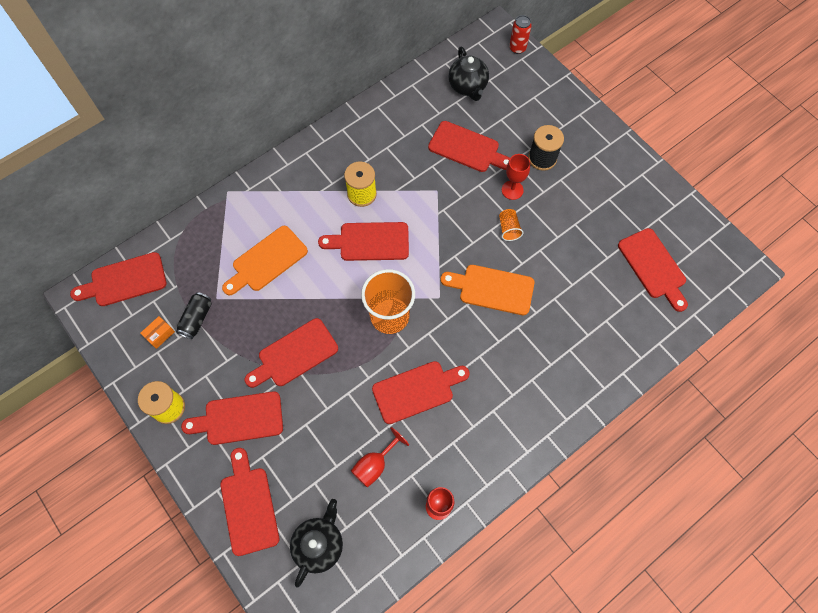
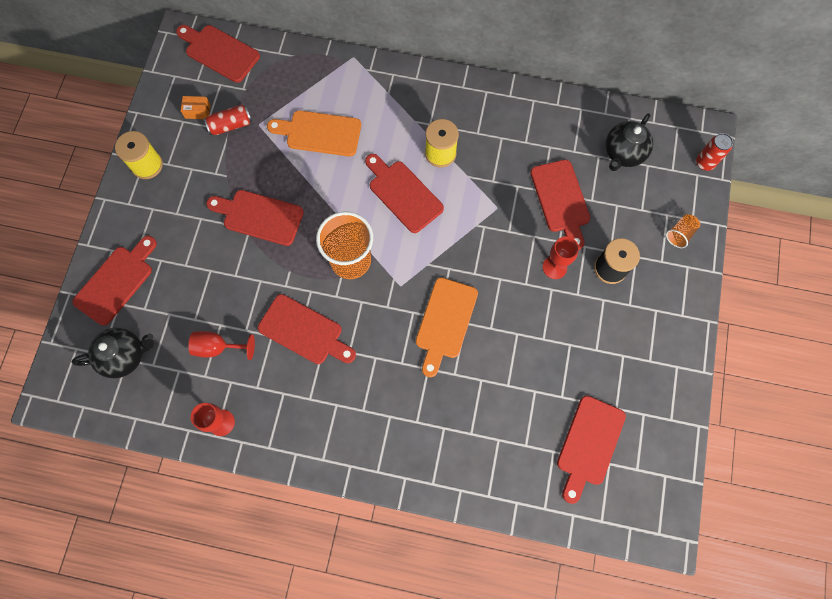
camera: 50 degrees right, 5 degrees up
black can [176,292,212,339] -> red can [204,105,252,135]
red cutting board [181,391,283,445] -> none
orange cutting board [441,265,534,315] -> orange cutting board turned 135 degrees counterclockwise [416,278,478,377]
orange cup [499,209,523,241] -> orange cup moved to [666,214,700,248]

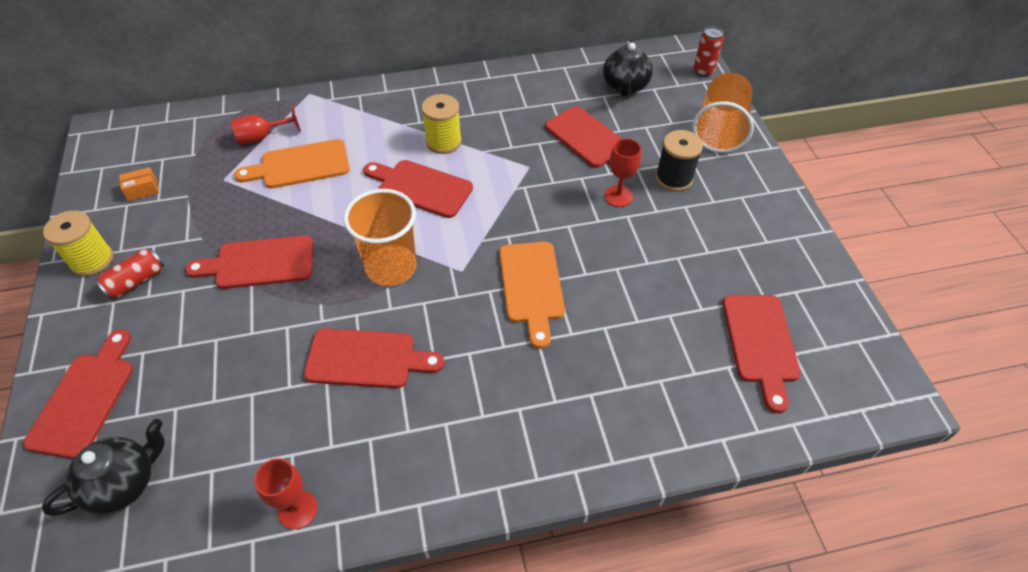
camera: 25 degrees left, 20 degrees down
red cutting board [176,25,260,83] -> none
red goblet [188,331,255,360] -> red goblet moved to [231,105,301,145]
red can [204,105,252,135] -> red can moved to [94,248,164,300]
orange cup [666,214,700,248] -> orange cup [692,73,754,153], size x2.20

